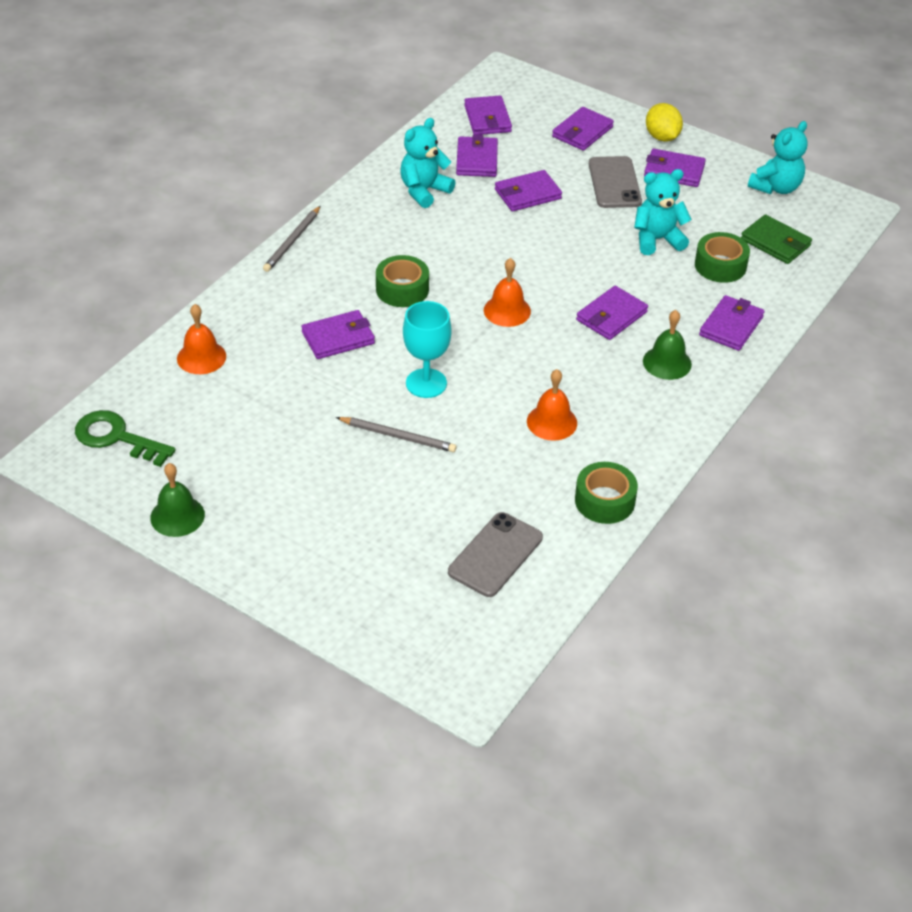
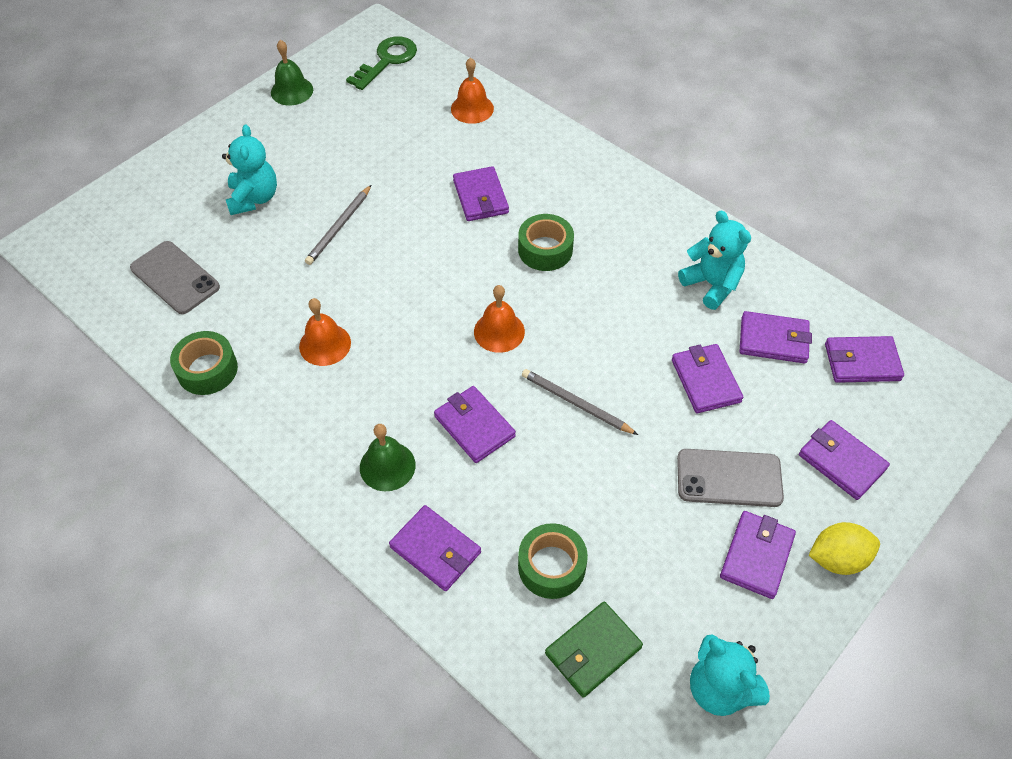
camera: 100 degrees right, 10 degrees up
grey pencil [263,206,321,272] -> grey pencil moved to [522,369,638,435]
turquoise goblet [403,301,452,398] -> none
turquoise teddy bear [634,169,692,255] -> turquoise teddy bear moved to [222,125,277,215]

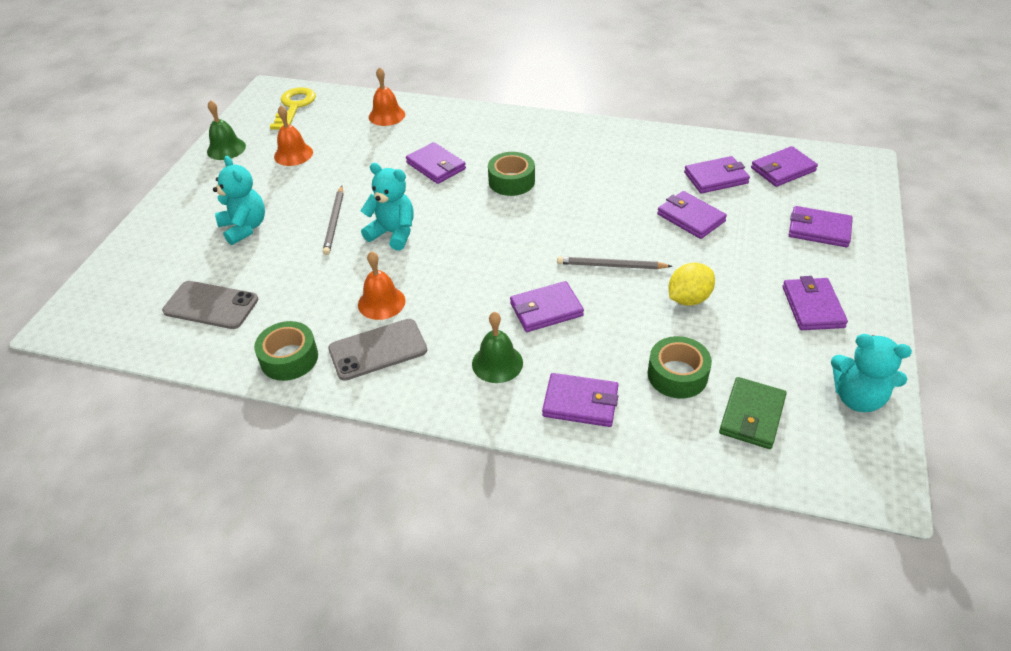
camera: 25 degrees left, 10 degrees down
green key [346,36,417,90] -> yellow key [270,87,316,129]
purple wallet [434,386,516,463] -> purple wallet turned 45 degrees counterclockwise [510,281,584,332]
orange bell [474,285,525,353] -> orange bell moved to [274,105,313,166]
grey phone [677,449,784,507] -> grey phone moved to [328,319,427,381]
turquoise teddy bear [678,210,751,310] -> turquoise teddy bear moved to [360,163,414,251]
yellow lemon [809,522,880,575] -> yellow lemon moved to [669,263,715,306]

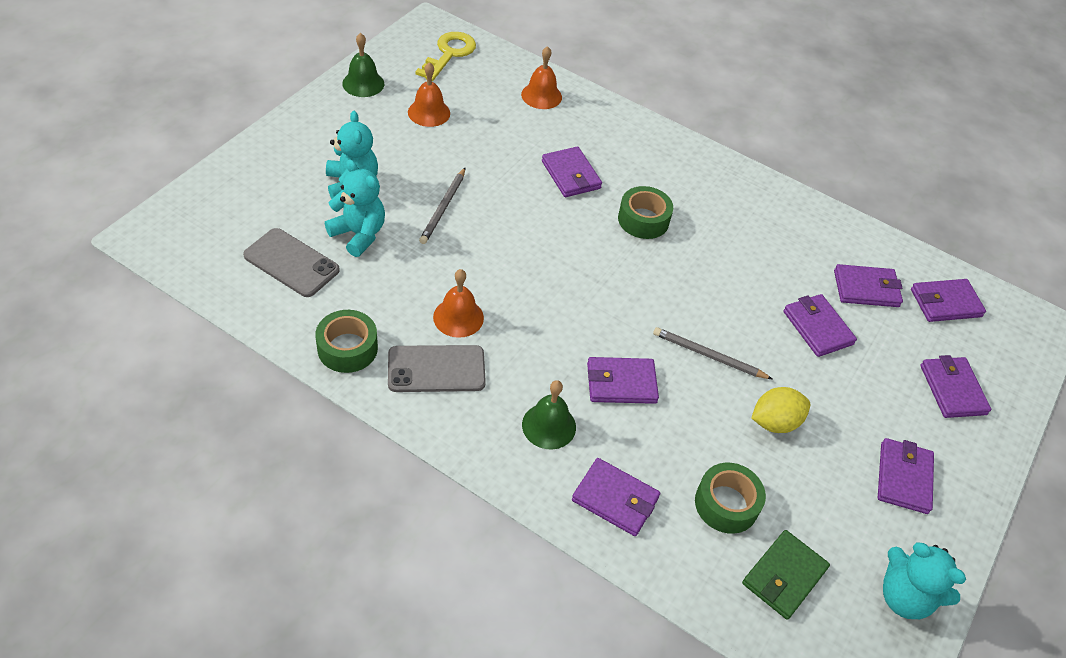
camera: 10 degrees right, 5 degrees up
turquoise teddy bear [360,163,414,251] -> turquoise teddy bear moved to [325,160,385,257]
purple wallet [789,206,853,247] -> purple wallet turned 45 degrees clockwise [920,355,991,418]

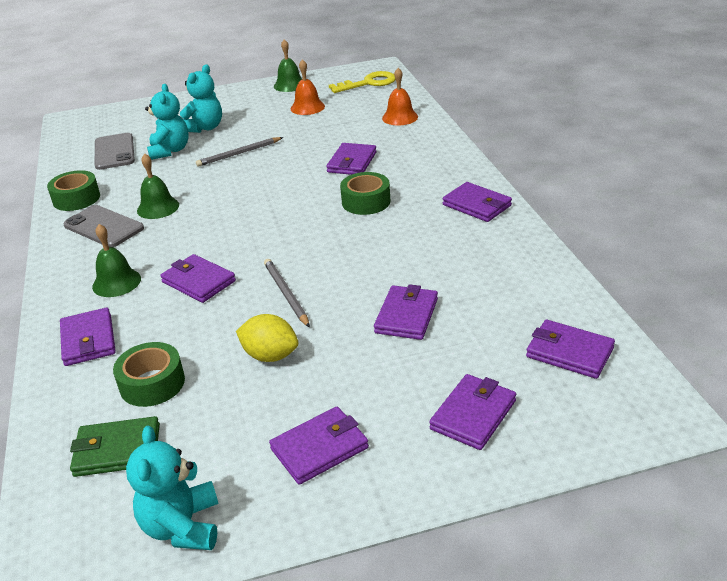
camera: 50 degrees right, 15 degrees down
orange bell [433,269,484,338] -> green bell [137,153,179,219]
purple wallet [834,264,903,307] -> purple wallet moved to [443,182,512,222]

